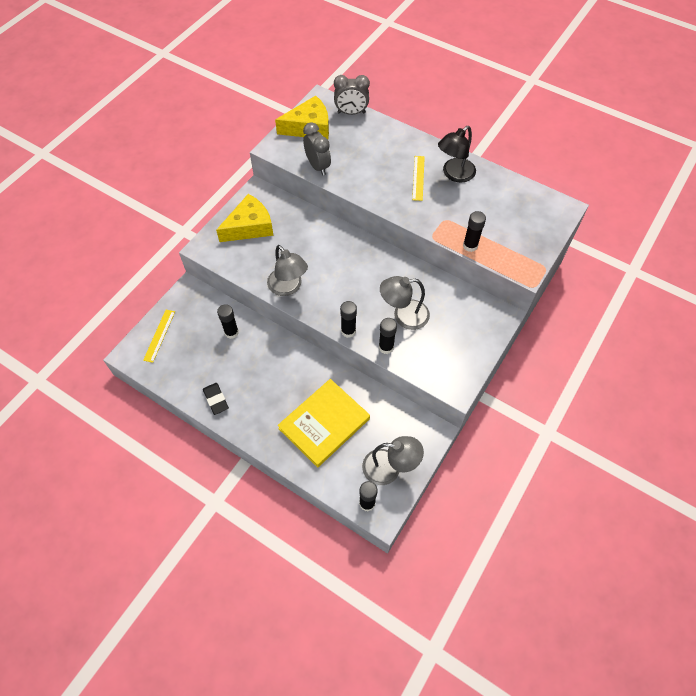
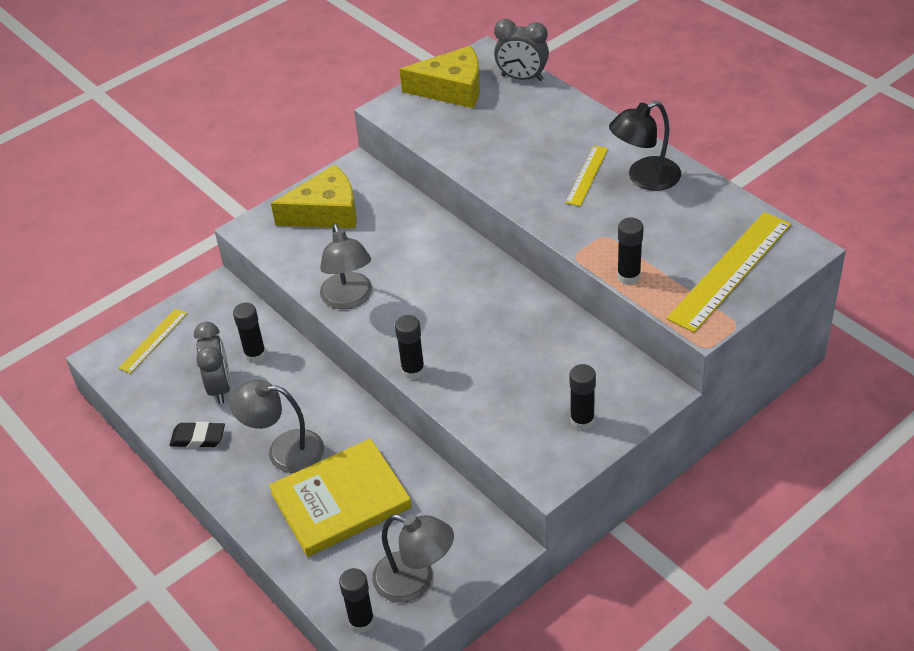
camera: 20 degrees right, 15 degrees down
black eraser [203,383,229,415] -> black eraser turned 75 degrees counterclockwise [169,422,225,448]
grey clock [303,122,331,176] -> grey clock moved to [194,322,231,404]
black glue stick [379,318,397,354] -> black glue stick moved to [570,364,596,431]
grey lamp [380,276,430,330] -> grey lamp moved to [229,379,324,473]
none -> yellow ruler [666,212,791,333]

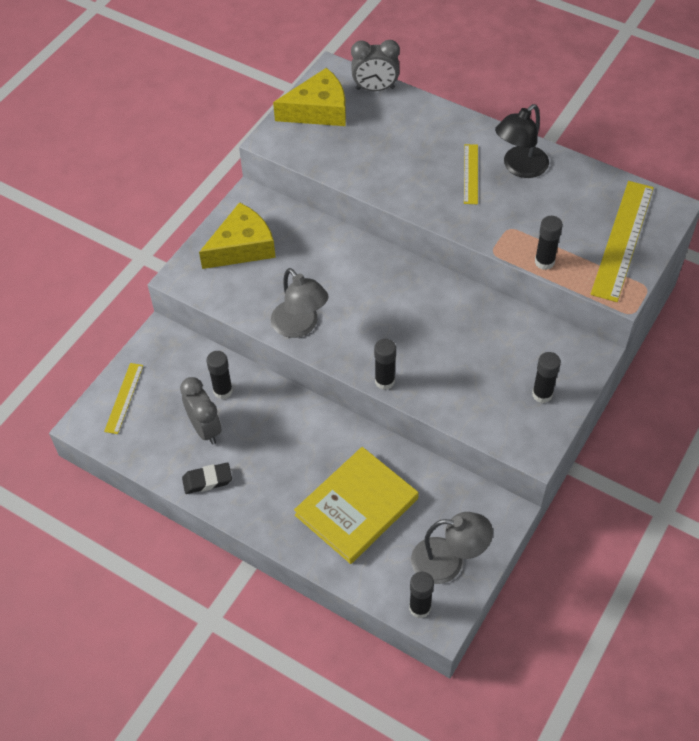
camera: 20 degrees left, 10 degrees up
grey lamp [229,379,324,473] -> none

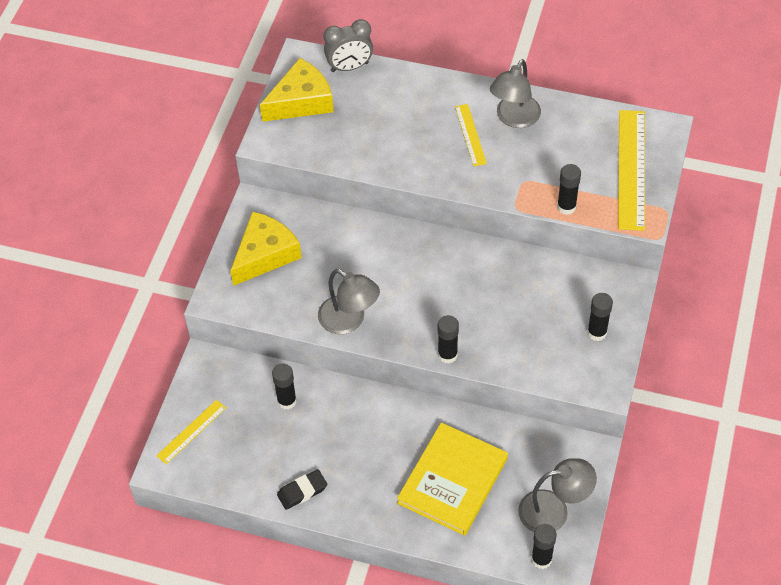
camera: 15 degrees left, 0 degrees up
yellow ruler [104,363,143,434] -> yellow ruler turned 45 degrees clockwise [156,400,226,464]
grey clock [180,377,222,444] -> none
black lamp [495,104,549,178] -> grey lamp [490,59,541,128]

